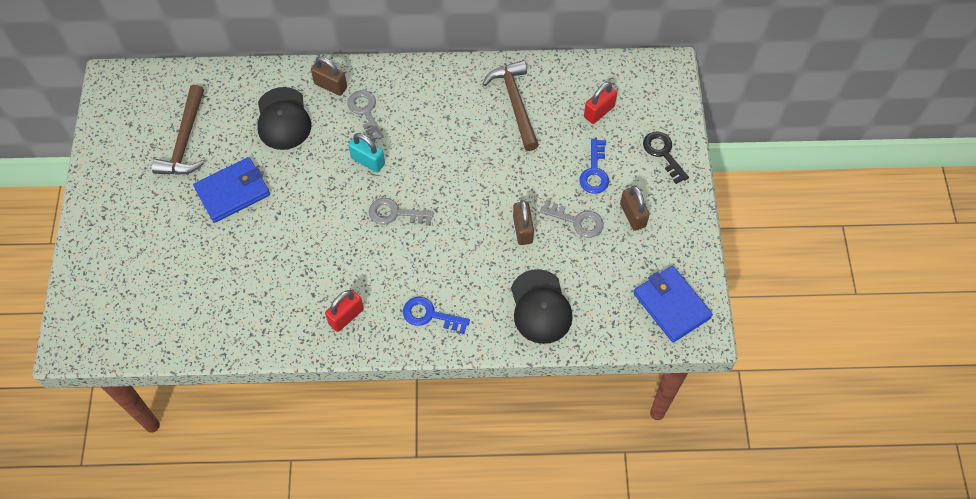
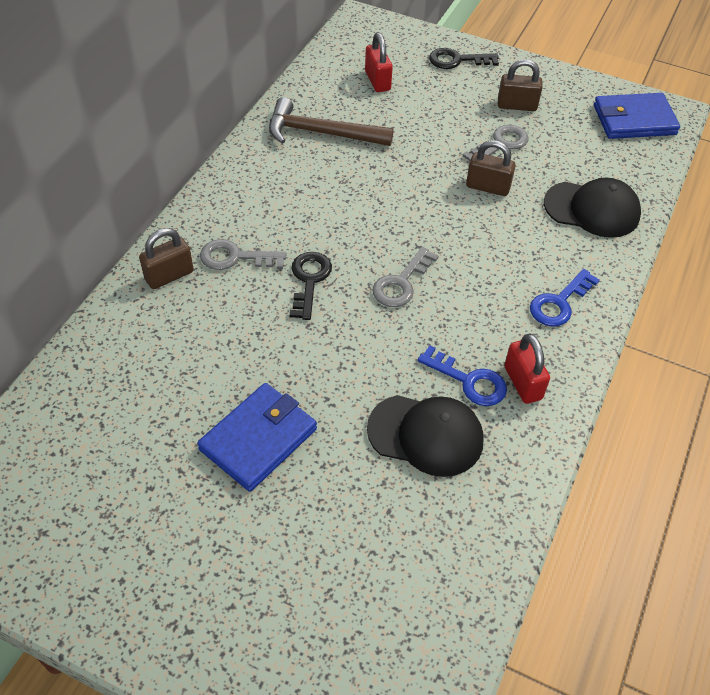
camera: 65 degrees left, 10 degrees down
brown hammer [152,85,204,175] -> none
blue wallet [193,157,270,223] -> blue wallet turned 45 degrees clockwise [197,383,317,492]
black cap [257,87,311,150] -> black cap moved to [367,395,484,477]
turquoise padlock [348,133,385,173] -> black key [290,252,332,320]
blue key [579,139,609,194] -> blue key moved to [417,345,507,406]

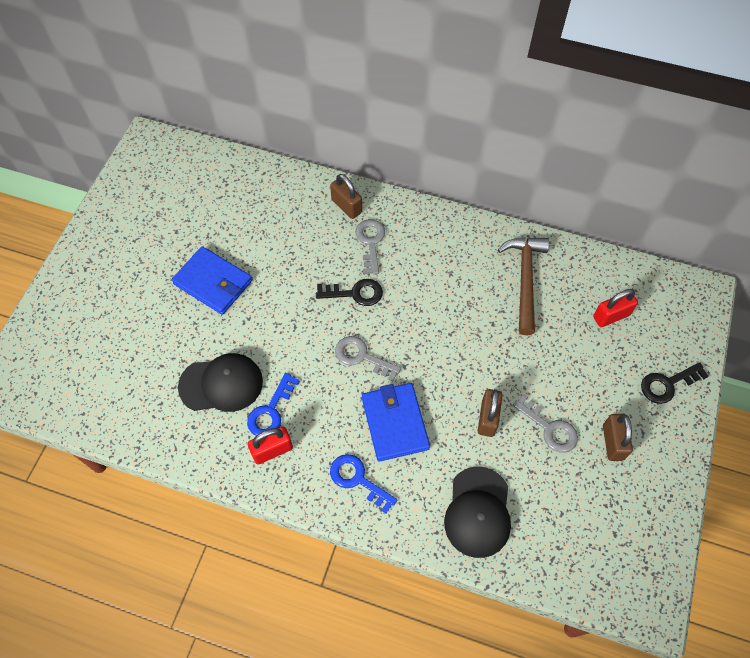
camera: 85 degrees right, 10 degrees up
black cap [367,395,484,477] -> black cap turned 105 degrees counterclockwise [178,353,263,412]
black key [429,48,499,69] -> black key turned 105 degrees counterclockwise [641,362,709,404]
blue wallet [594,93,680,139] -> blue wallet moved to [362,383,430,462]

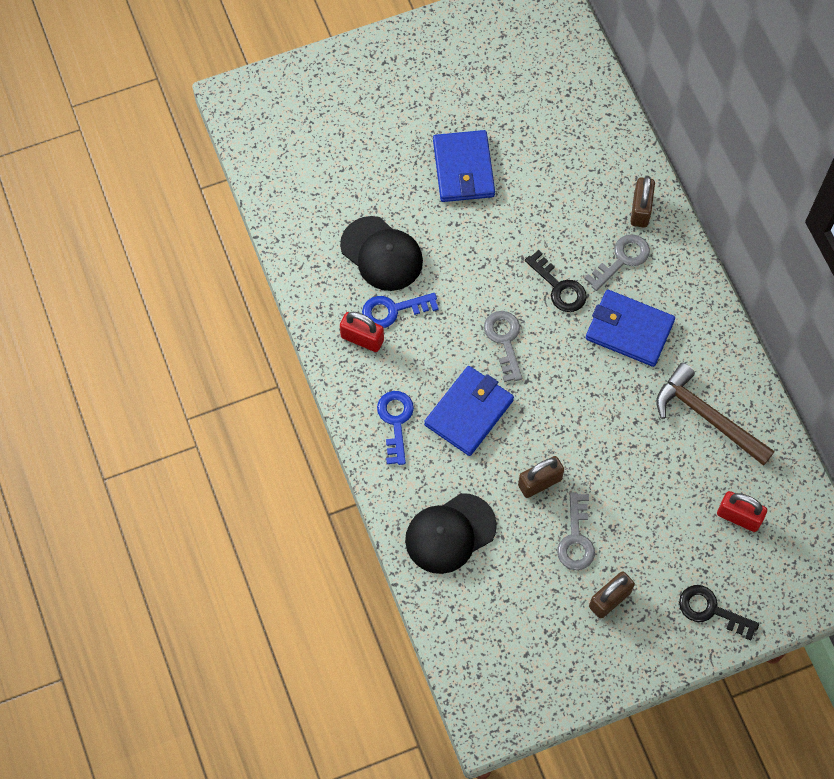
camera: 50 degrees right, 5 degrees up
brown hammer [498,238,549,335] -> brown hammer turned 105 degrees counterclockwise [656,363,775,466]
none -> blue wallet [586,290,675,367]

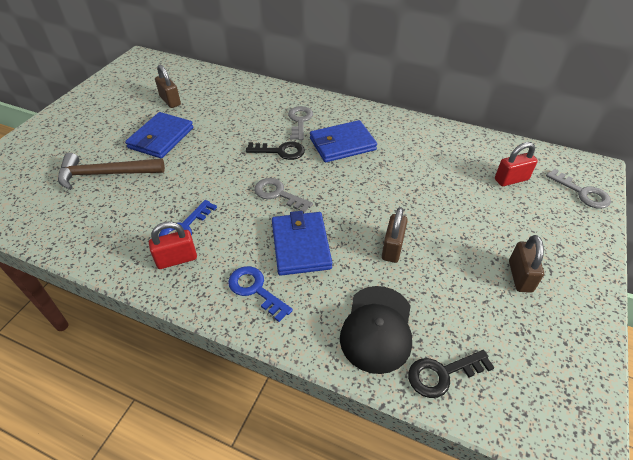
camera: 45 degrees left, 20 degrees down
black cap [340,216,423,291] -> none
blue wallet [433,130,495,202] -> blue wallet turned 75 degrees clockwise [125,112,193,158]
grey key [557,492,595,570] -> grey key moved to [546,169,611,209]
brown padlock [630,176,655,228] -> brown padlock moved to [155,65,181,108]
brown hammer [656,363,775,466] -> brown hammer moved to [58,153,165,190]
black key [679,585,759,641] -> black key moved to [408,350,495,398]

